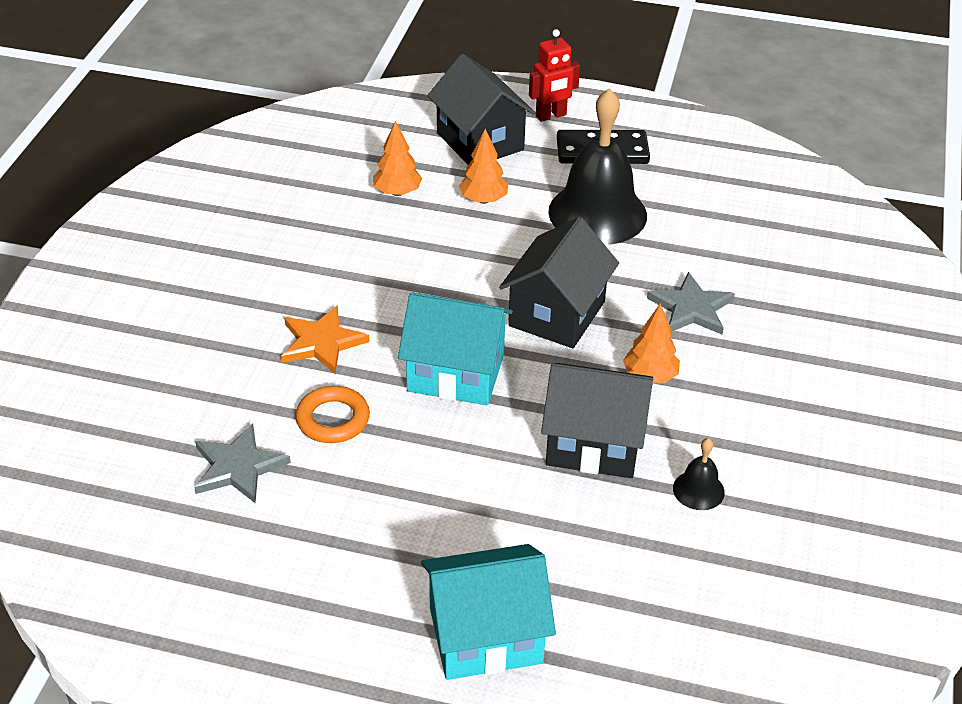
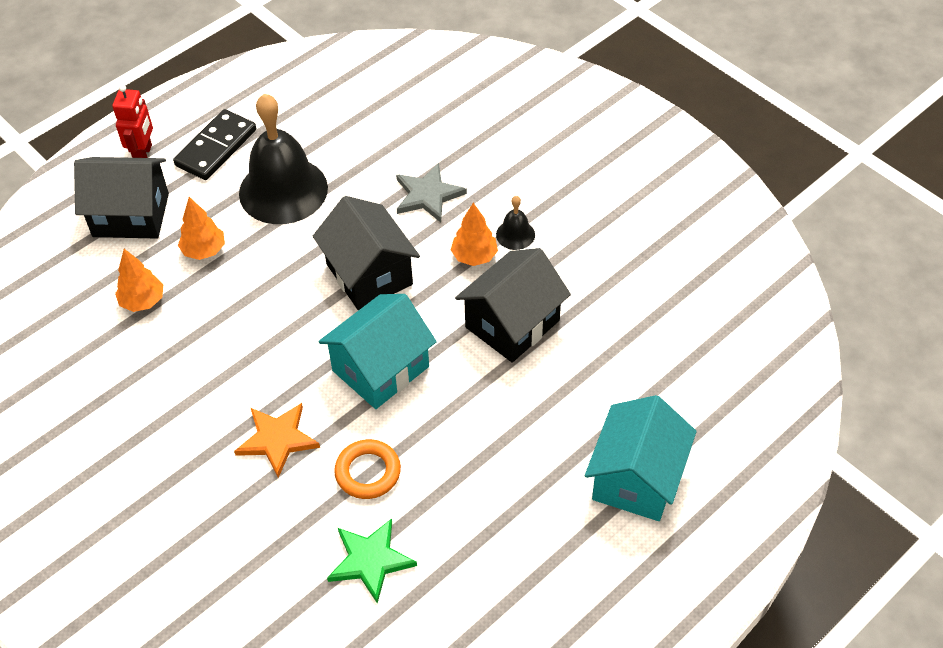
camera: 55 degrees left, 10 degrees up
grey star [194,424,291,503] -> green star [327,518,417,604]
black bell [673,438,725,510] -> black bell moved to [496,196,535,250]

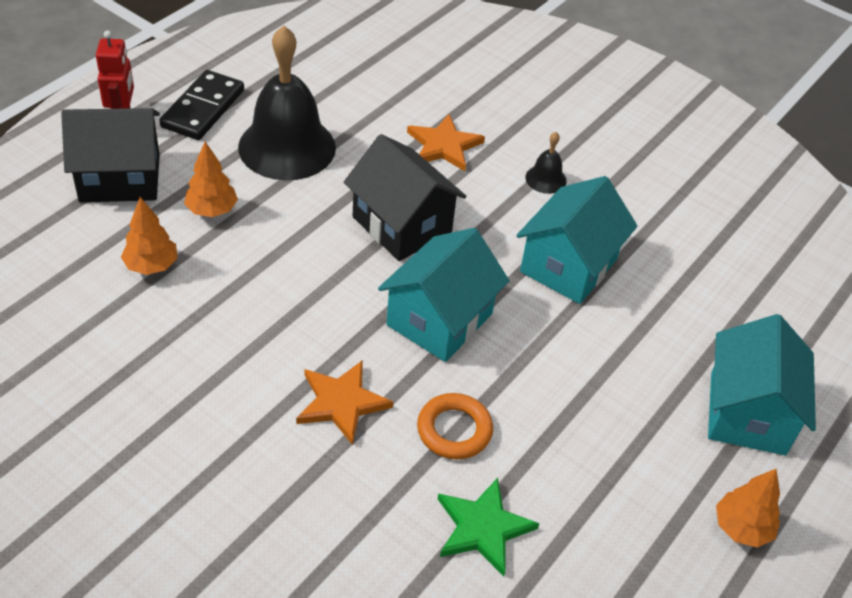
camera: 15 degrees left, 5 degrees down
grey star [396,163,467,223] -> orange star [407,114,485,171]
orange tree [451,203,498,266] -> orange tree moved to [716,469,780,547]
black house [455,248,571,363] -> turquoise house [516,176,637,304]

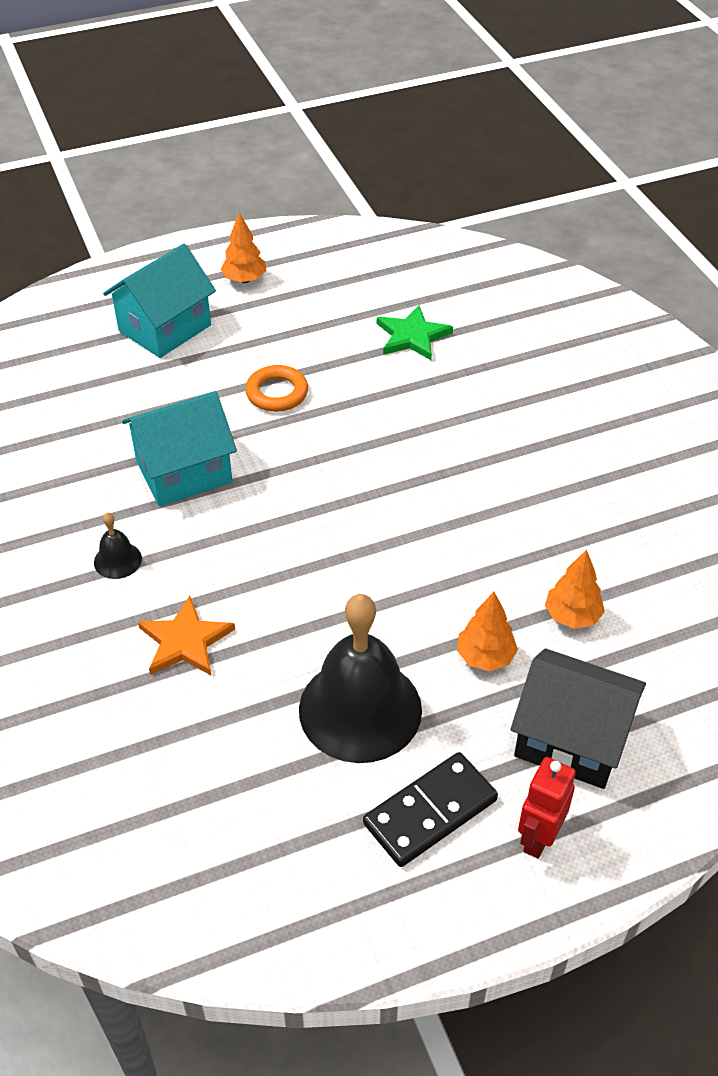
camera: 145 degrees left, 0 degrees up
orange star [296,360,393,445] -> none
black house [344,134,467,261] -> none
turquoise house [378,228,510,362] -> none
orange ring [417,393,493,459] -> orange ring moved to [245,365,308,412]

